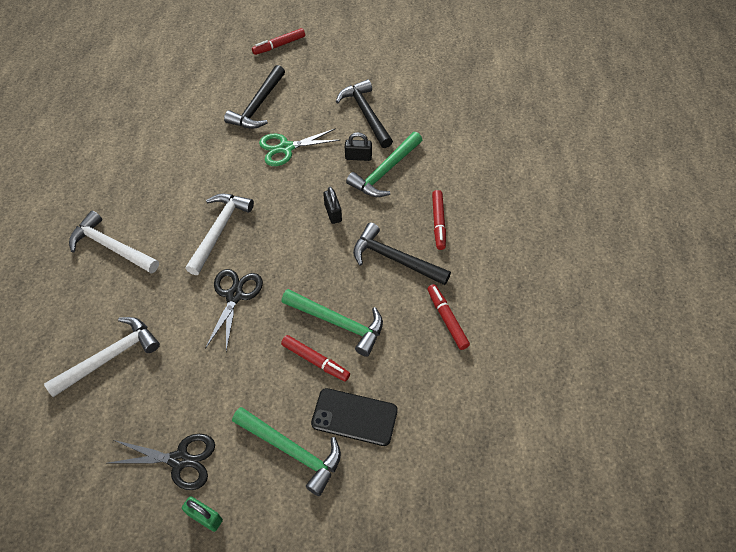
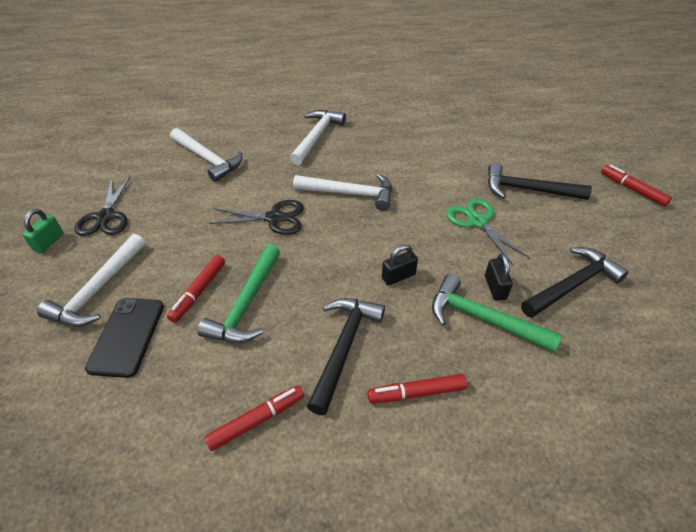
camera: 80 degrees right, 10 degrees down
green hammer [232,407,341,496] -> white hammer [37,234,146,327]

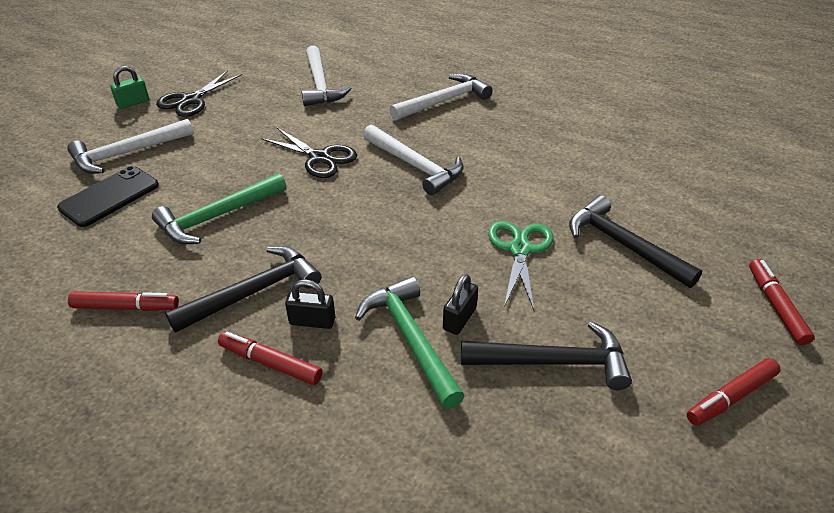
camera: 35 degrees right, 5 degrees down
red marker [167,255,225,323] -> red marker moved to [687,358,781,426]
black padlock [382,245,418,285] -> black padlock moved to [285,279,335,329]

